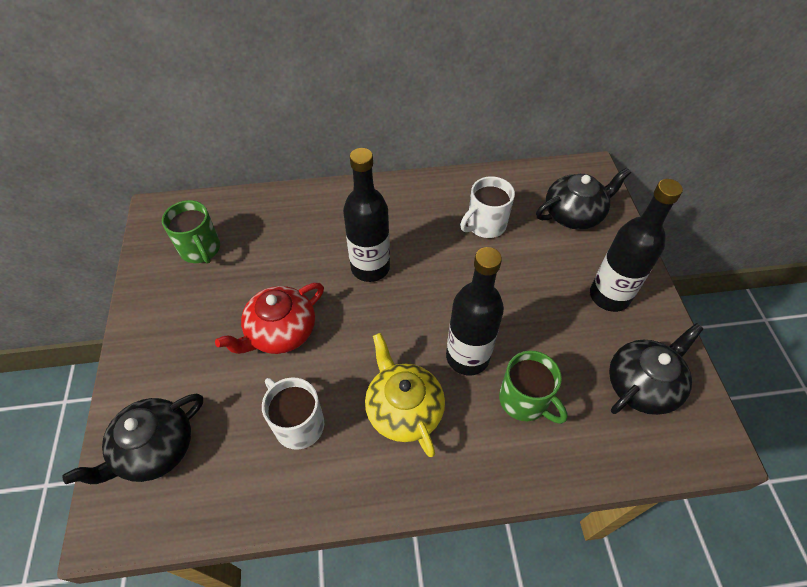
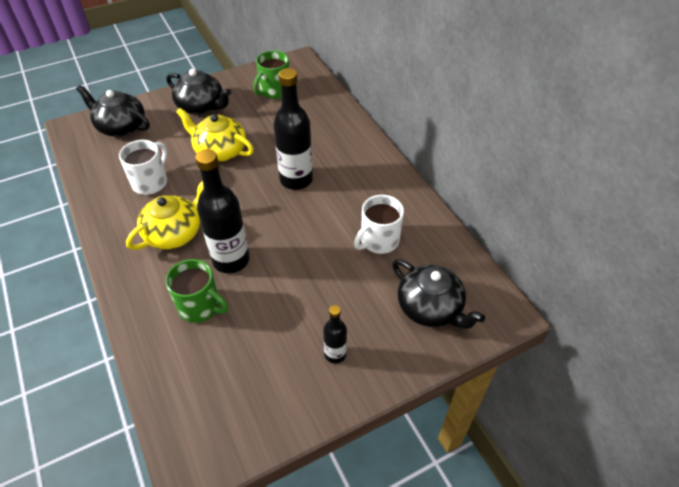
camera: 70 degrees right, 5 degrees down
red teapot [215,283,324,354] -> yellow teapot [176,108,254,162]
white mug [460,176,515,238] -> white mug turned 75 degrees counterclockwise [354,195,404,254]
green mug [499,351,568,424] -> green mug turned 90 degrees counterclockwise [166,259,228,323]
black bottle [590,179,683,312] -> black bottle [323,305,347,364], size x0.53
black teapot [609,323,704,415] -> black teapot moved to [167,69,231,115]

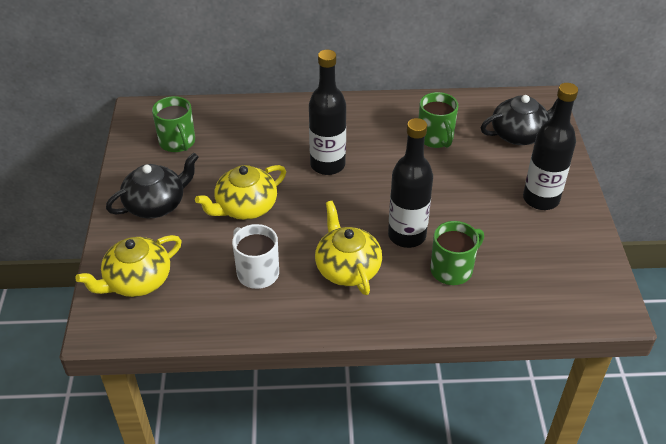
camera: 65 degrees left, 5 degrees down
black teapot [76,85,150,137] -> yellow teapot [75,235,182,297]
black bottle [323,305,347,364] -> black bottle [523,83,578,210], size x1.90
white mug [354,195,404,254] -> green mug [419,92,458,148]

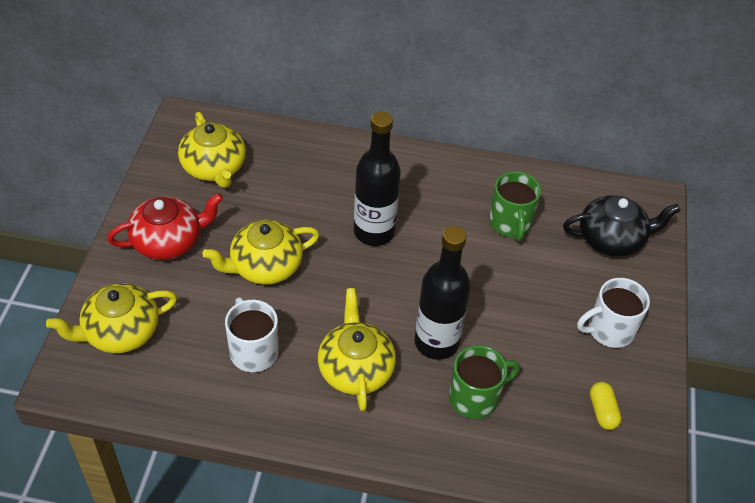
camera: 10 degrees right, 5 degrees up
black teapot [106,153,199,218] -> red teapot [107,193,223,260]
green mug [152,96,195,152] -> yellow teapot [178,112,246,188]
black bottle [523,83,578,210] -> white mug [577,278,650,348]
none -> yellow capsule [590,382,622,430]

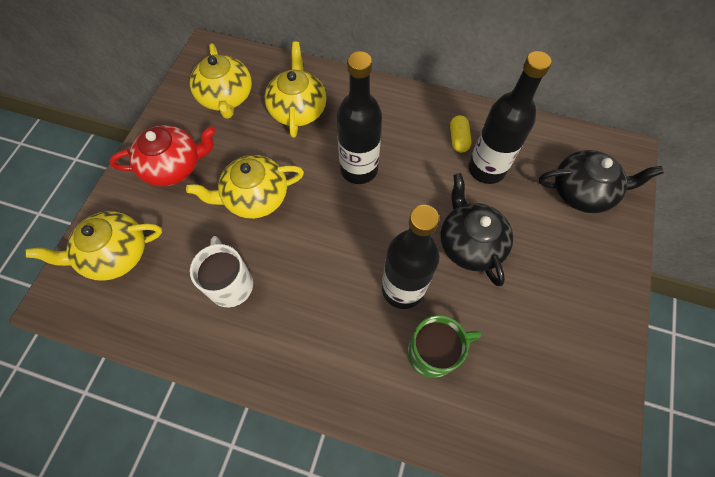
camera: 10 degrees right, 15 degrees up
yellow teapot [318,288,396,411] -> yellow teapot moved to [265,42,326,138]
green mug [489,171,541,241] -> black bottle [469,51,552,184]
white mug [577,278,650,348] -> none
yellow capsule [590,382,622,430] -> yellow capsule moved to [450,115,472,153]
none -> black teapot [440,173,513,286]

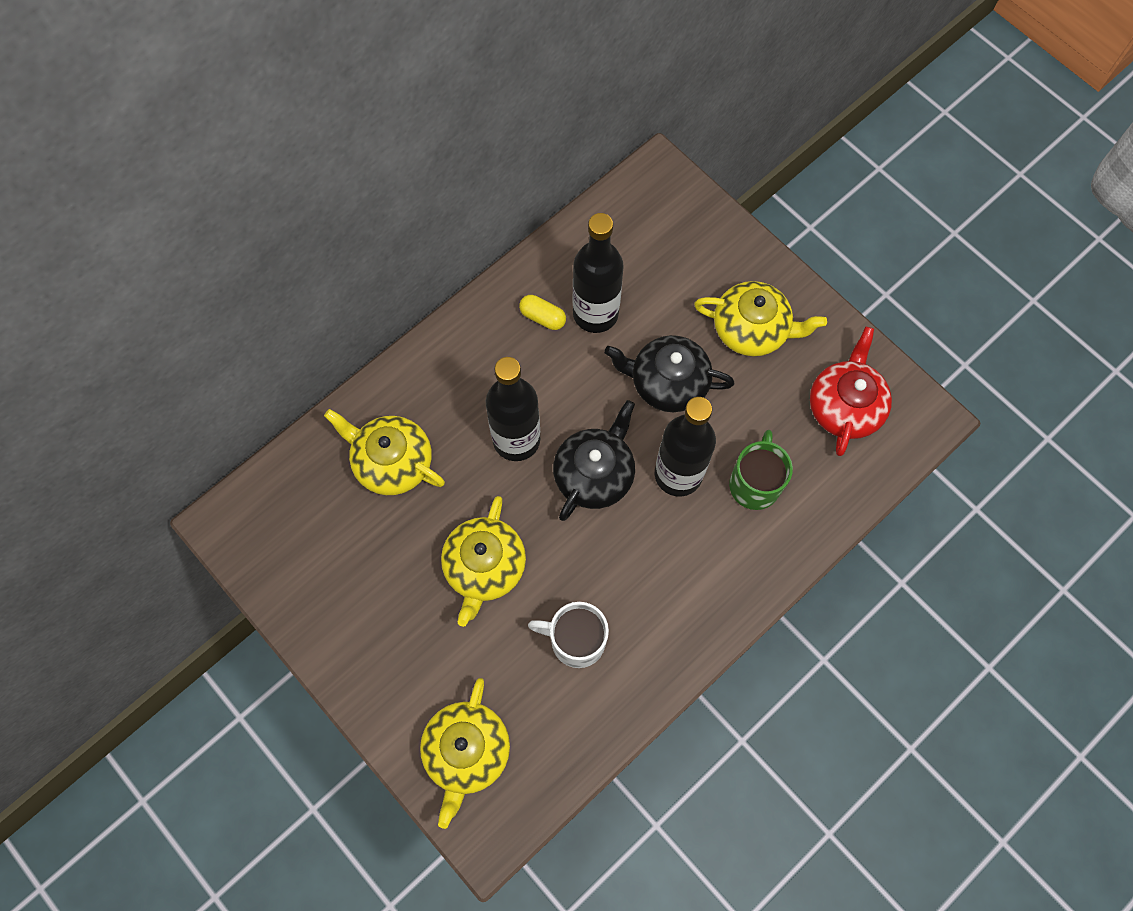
camera: 60 degrees left, 5 degrees up
red teapot [109,125,216,186] -> red teapot moved to [810,327,892,456]
yellow teapot [190,43,252,119] -> yellow teapot moved to [694,281,827,356]
black teapot [539,150,664,213] -> black teapot moved to [553,400,635,521]

